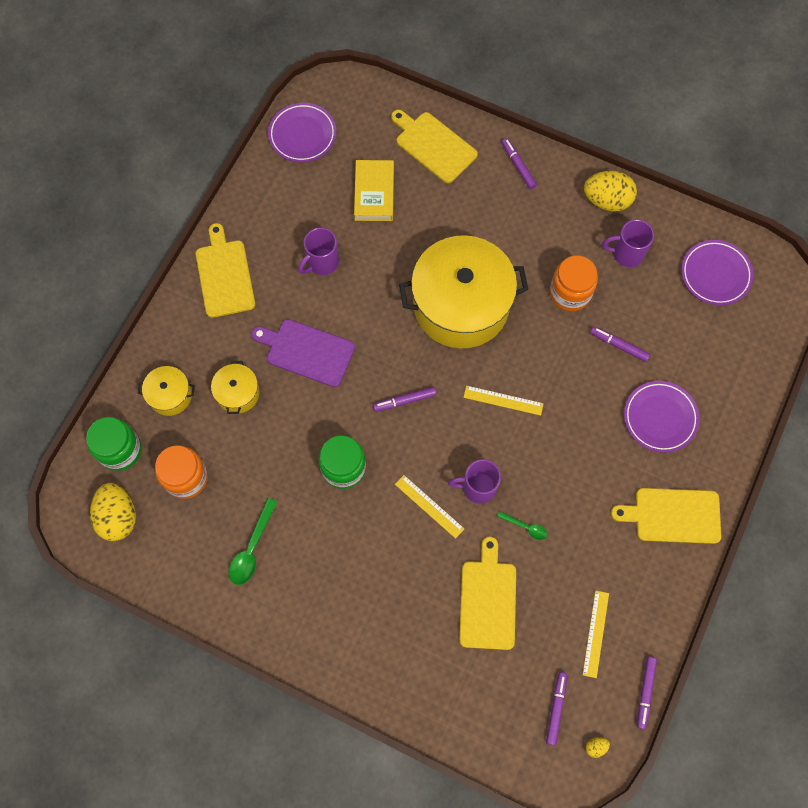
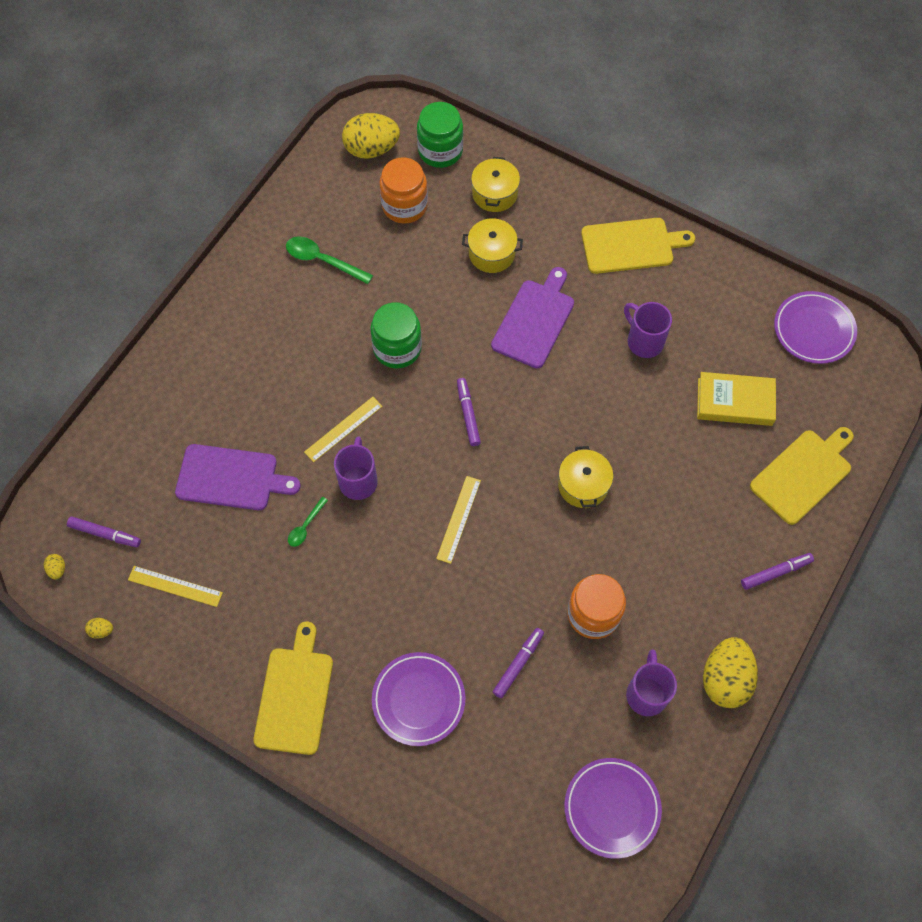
camera: 95 degrees right, 5 degrees down
yellow pot [399,235,528,348] -> yellow pot [558,446,613,508], size x0.44
yellow cutting board [459,537,516,650] -> purple cutting board [175,444,301,510]
purple marker [637,657,657,729] -> yellow egg [85,618,113,638]

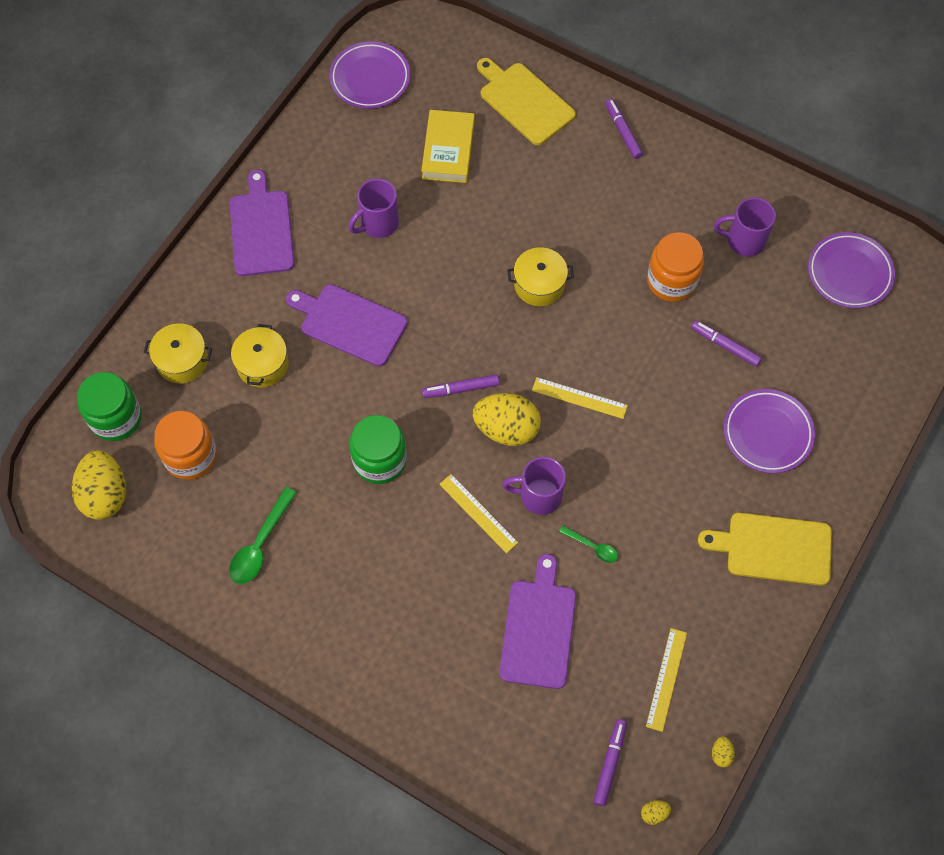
camera: 90 degrees left, 0 degrees up
yellow cutting board [581,218,695,274] -> purple cutting board [230,169,294,276]
yellow egg [703,637,758,708] -> yellow egg moved to [473,393,541,446]

